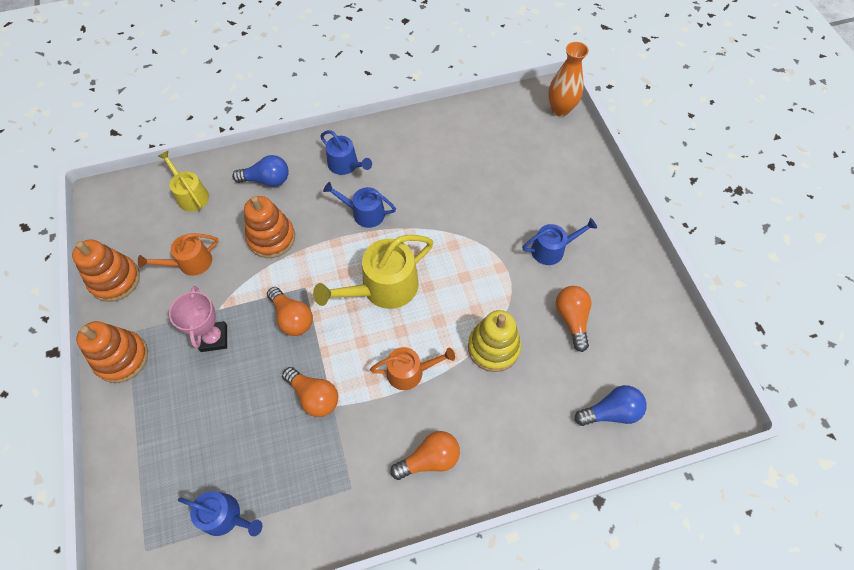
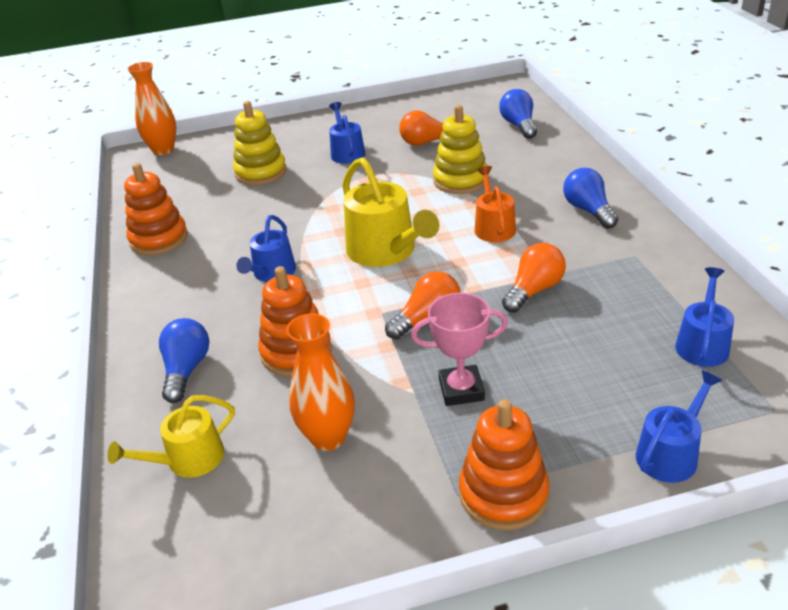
camera: 85 degrees left, 25 degrees down
orange stacking toy [72,239,140,302] -> orange stacking toy moved to [124,163,188,255]
orange watering can [138,233,219,276] -> orange vase [286,314,355,451]
blue watering can [320,130,372,175] -> blue watering can moved to [636,370,722,483]
orange light bulb [390,431,460,480] -> blue light bulb [563,168,618,229]
none -> yellow stacking toy [233,101,287,185]

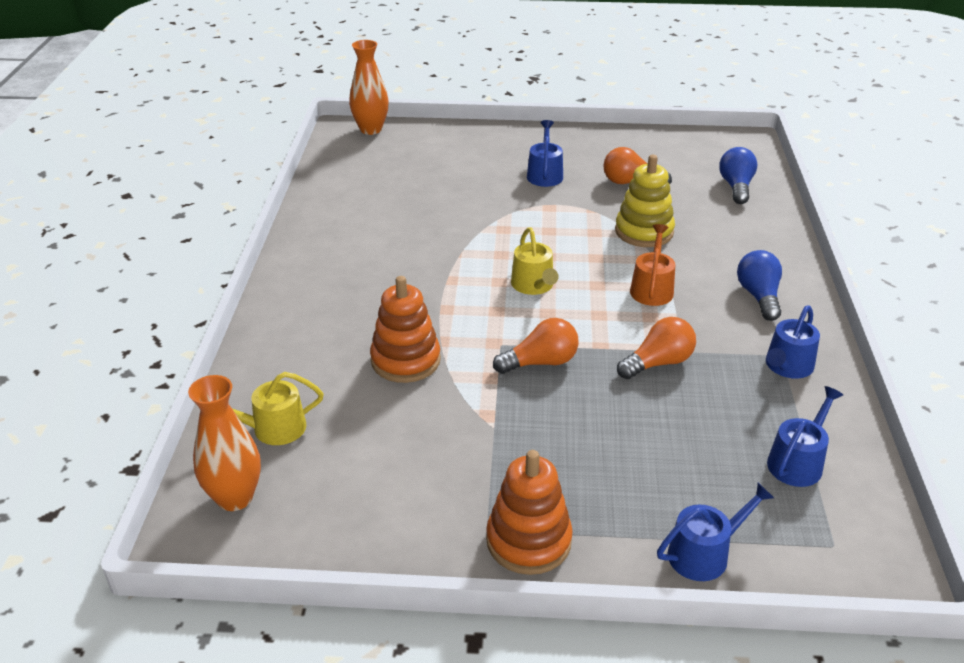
camera: 15 degrees right, 0 degrees up
orange stacking toy [124,163,188,255] -> none
blue light bulb [159,318,210,403] -> none
yellow stacking toy [233,101,287,185] -> none
blue watering can [236,215,296,282] -> blue watering can moved to [766,305,820,379]
orange vase [286,314,355,451] -> orange vase moved to [188,375,261,511]
yellow watering can [342,157,439,267] -> yellow watering can [511,227,559,295], size x0.60
pink trophy [411,293,508,406] -> none

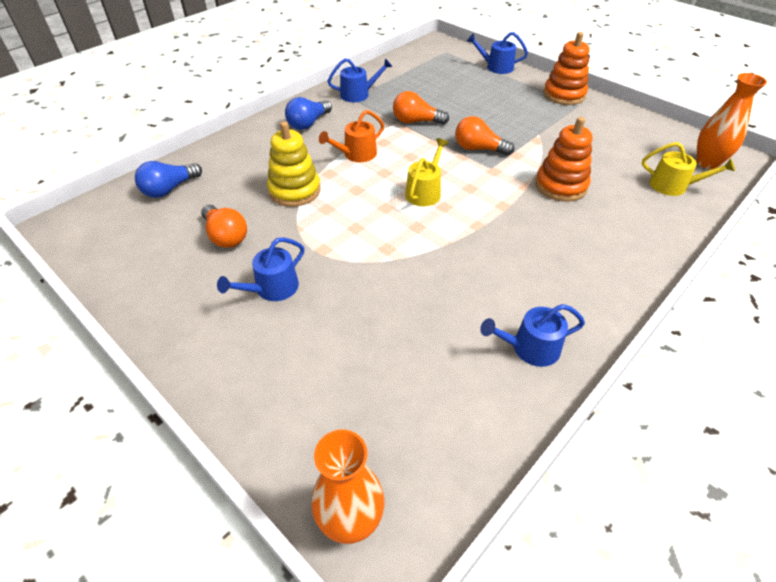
camera: 140 degrees left, 10 degrees up
blue watering can [767,386,843,487] -> blue watering can moved to [480,304,585,367]

